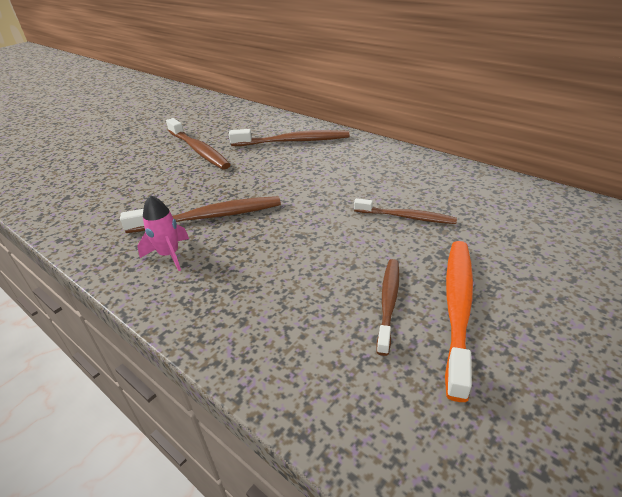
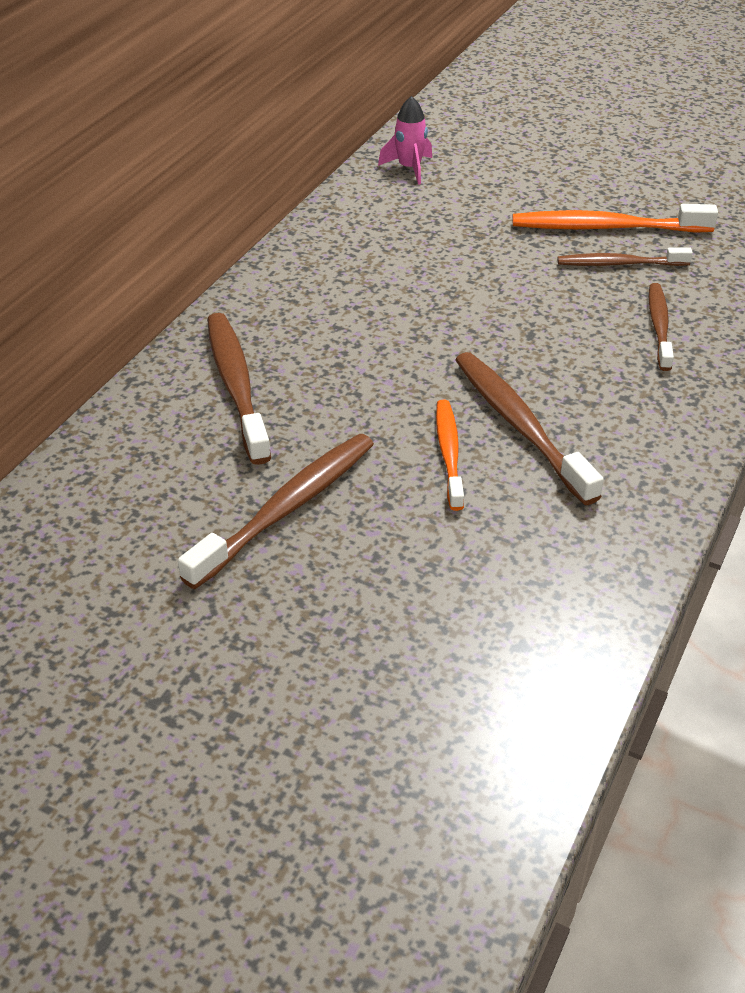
camera: 105 degrees left, 5 degrees up
pink rocket [137,195,189,271] -> pink rocket moved to [378,96,432,185]
brown toothbrush [354,198,457,224] -> brown toothbrush moved to [649,283,674,371]
none -> orange toothbrush [436,400,464,511]

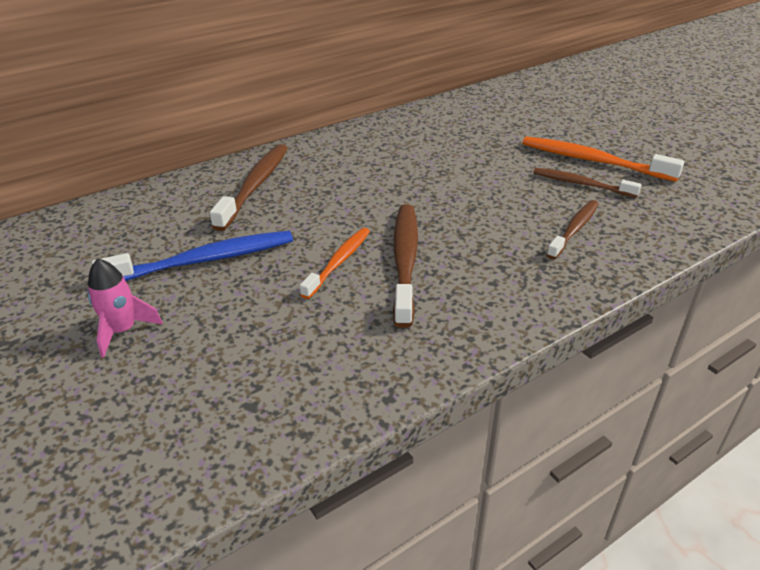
camera: 30 degrees right, 5 degrees down
brown toothbrush [178,434,374,589] -> blue toothbrush [92,231,293,281]
pink rocket [378,96,432,185] -> pink rocket moved to [88,258,163,358]

